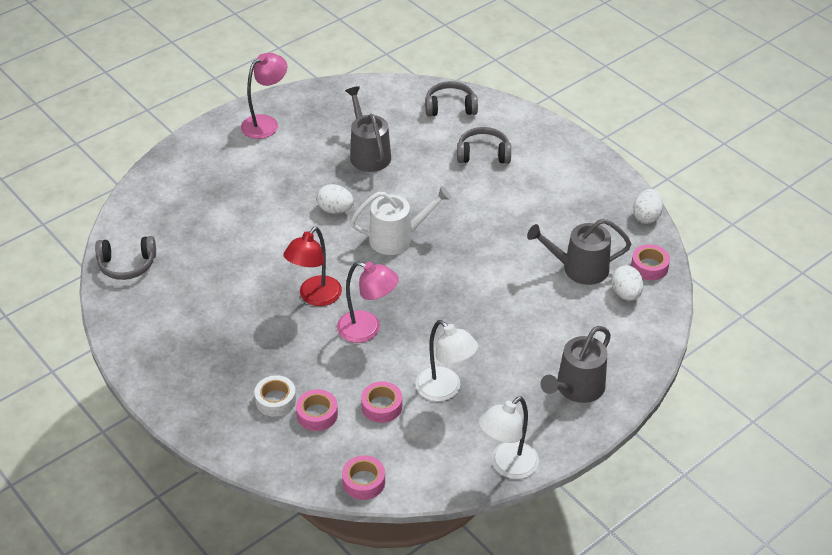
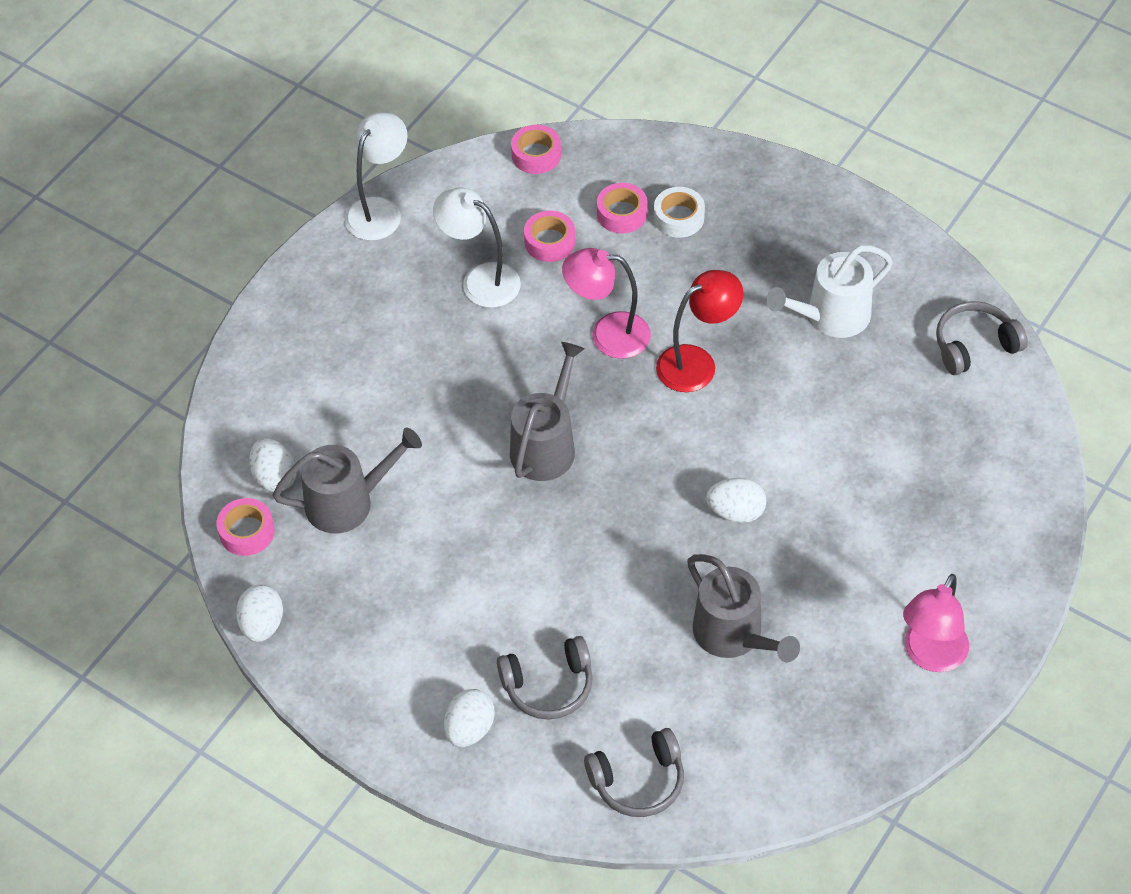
camera: 165 degrees right, 10 degrees up
red lamp [283,227,342,306] -> red lamp turned 45 degrees clockwise [656,270,744,392]
white watering can [350,186,451,255] -> white watering can moved to [766,245,893,338]
grey watering can [540,326,611,403] -> grey watering can moved to [510,342,585,481]
none -> white egg [444,689,495,747]

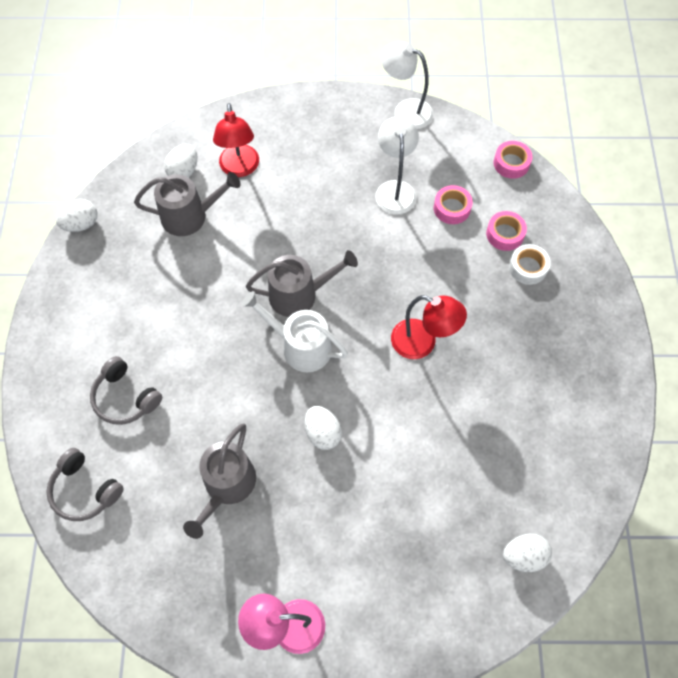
camera: 55 degrees right, 10 degrees up
pink tape [216,498,275,556] -> none
grey watering can [273,428,422,533] -> grey watering can turned 45 degrees counterclockwise [134,172,241,236]
white lamp [345,112,408,241] -> white lamp turned 150 degrees counterclockwise [381,41,434,129]
white egg [444,689,495,747] -> white egg moved to [503,534,552,572]
pink lamp [562,248,651,359] -> none
white watering can [766,245,893,338] -> white watering can moved to [241,291,348,372]
grey headphones [936,301,1028,375] -> none
none -> red lamp [213,103,259,177]

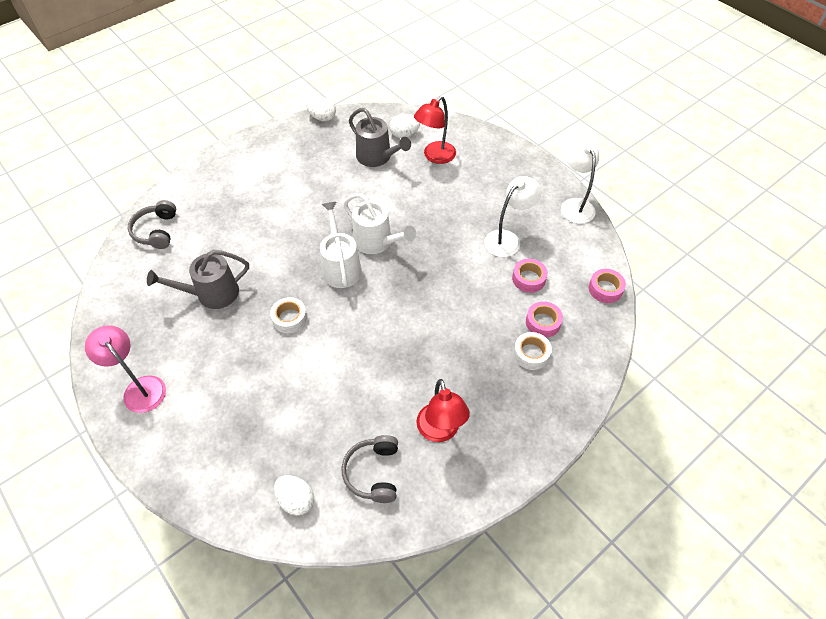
camera: 50 degrees right, 10 degrees down
grey headphones [90,356,162,425] -> grey headphones moved to [341,435,398,503]
grey watering can [246,250,358,317] -> white watering can [344,193,416,254]
white egg [305,406,342,450] -> white tape [270,297,307,333]
red lamp [391,295,467,359] -> red lamp moved to [416,379,470,442]

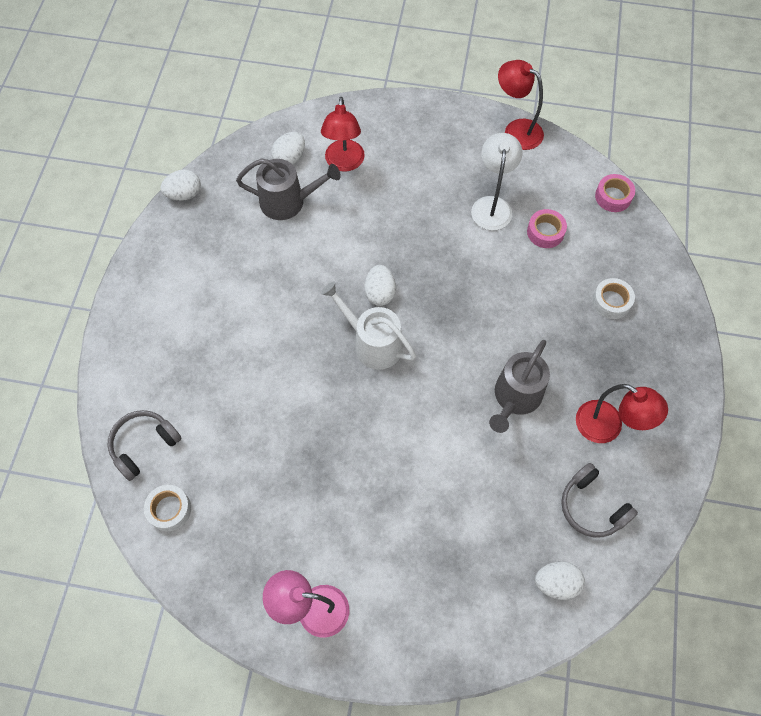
camera: 40 degrees left, 10 degrees up
grey headphones [128,200,176,249] -> grey headphones turned 90 degrees clockwise [108,410,182,481]
grey watering can [147,250,249,309] -> grey watering can moved to [489,340,550,433]
white tape [270,297,307,333] -> white tape moved to [144,485,191,531]
white watering can [344,193,416,254] -> white egg [364,265,396,306]
pink tape [526,301,563,338] -> none
white lamp [561,140,599,224] -> red lamp [498,60,544,150]

